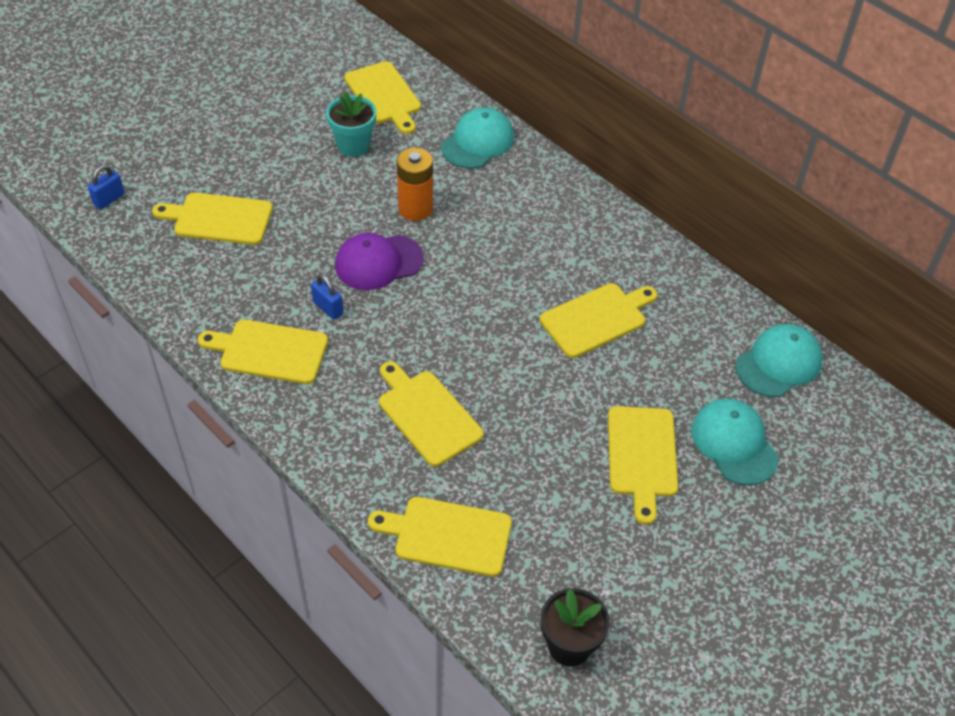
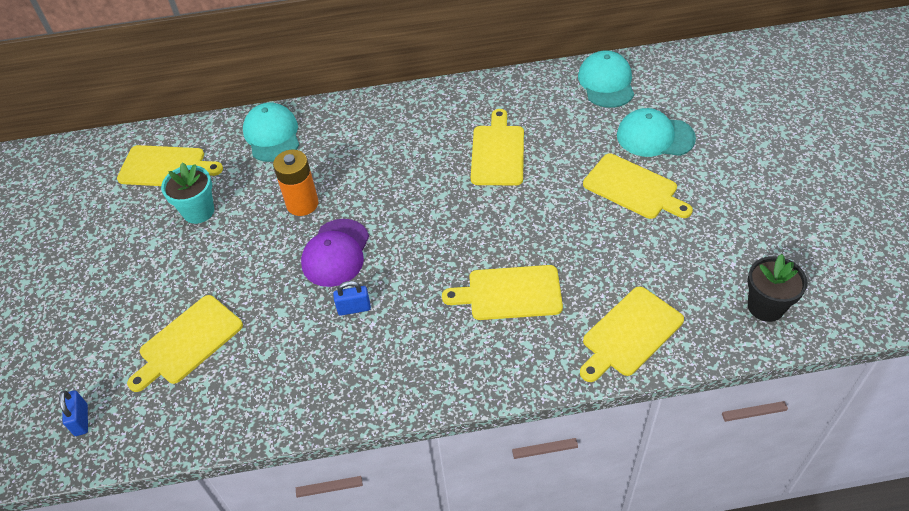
camera: 50 degrees left, 0 degrees up
yellow cutting board [198,320,328,384] -> none

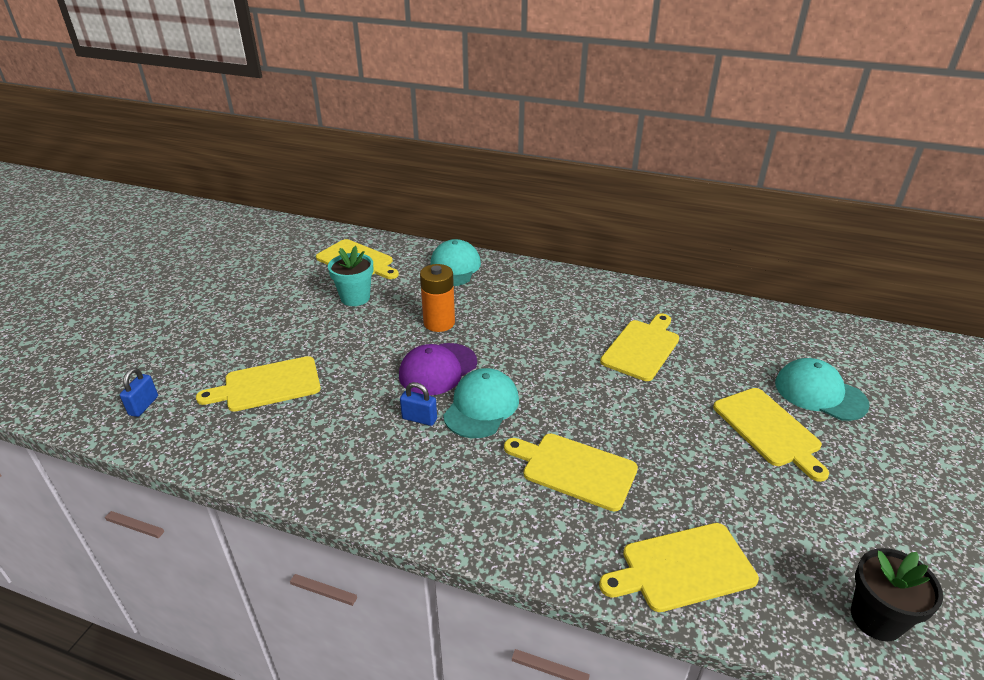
camera: 25 degrees right, 15 degrees down
turquoise cap [578,51,634,108] -> turquoise cap moved to [443,368,519,438]

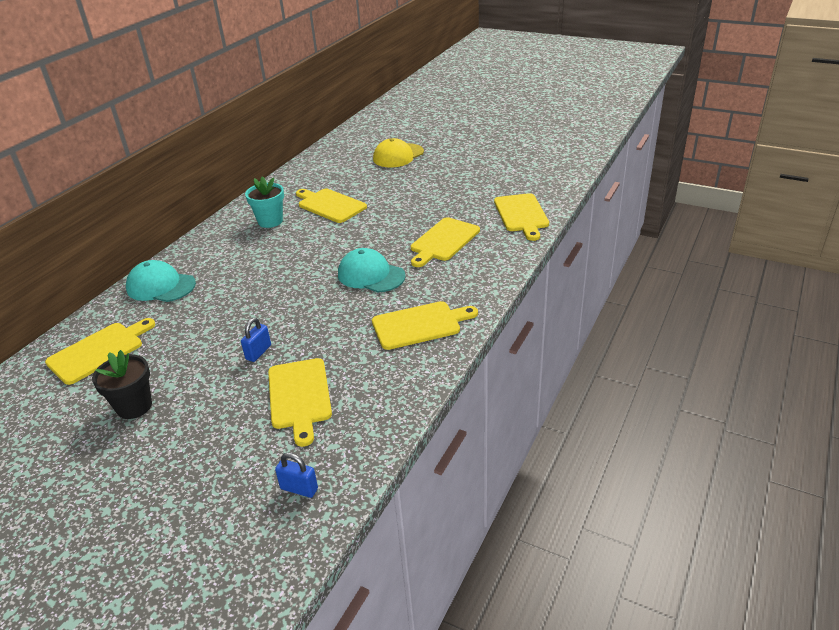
camera: 80 degrees left, 0 degrees up
turquoise flower pot [328,246,373,306] -> turquoise flower pot moved to [245,176,284,228]
purple cap [399,343,477,396] -> none
blue padlock [400,382,437,426] -> blue padlock moved to [241,318,271,362]
orange battery [420,264,455,332] -> none
yellow cutting board [713,388,829,482] -> yellow cutting board moved to [372,301,478,350]
turquoise cap [775,358,870,421] -> yellow cap [373,138,424,167]
black flower pot [851,548,943,641] -> black flower pot moved to [92,350,152,419]

